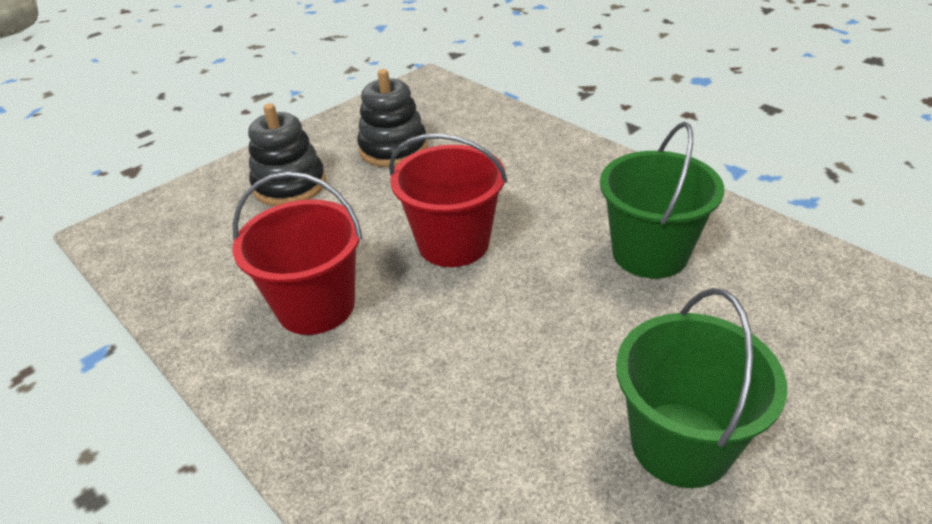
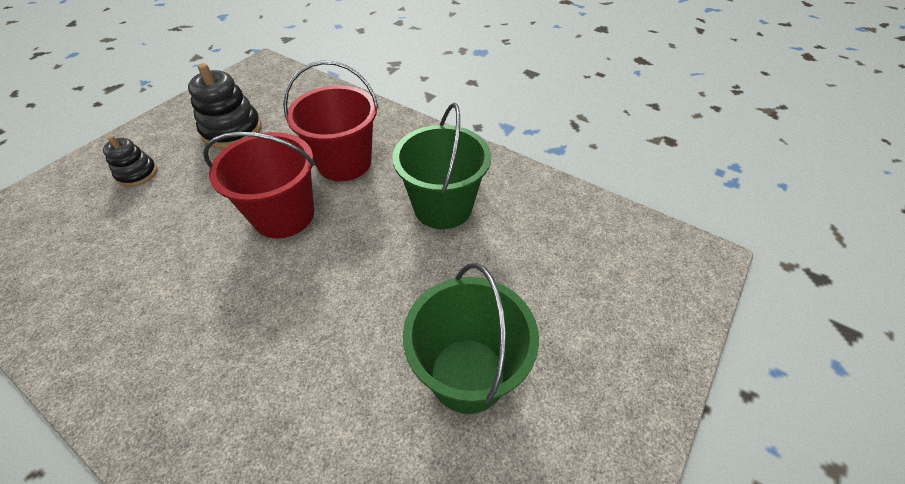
camera: 15 degrees left, 10 degrees up
red bucket [233,171,363,335] -> red bucket moved to [283,60,379,181]
black stacking toy [248,103,326,206] -> black stacking toy [103,135,157,187], size x0.60

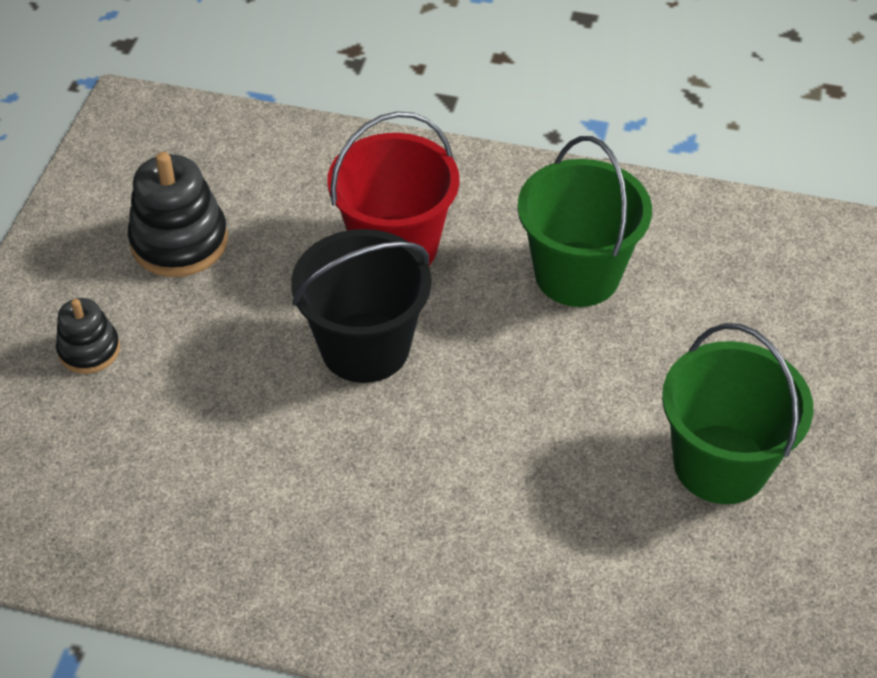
camera: 20 degrees left, 0 degrees up
red bucket [203,132,315,238] -> black bucket [291,229,431,383]

